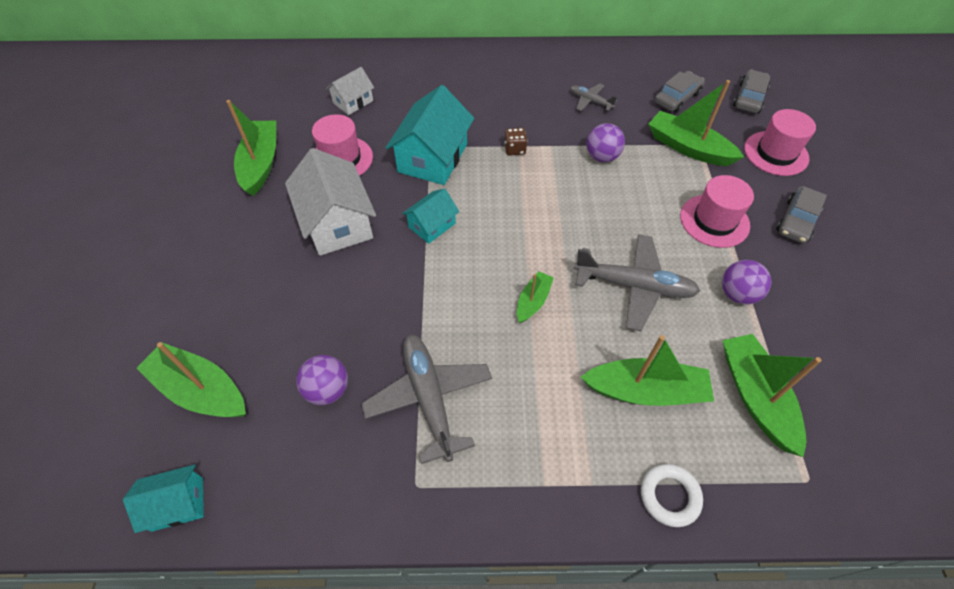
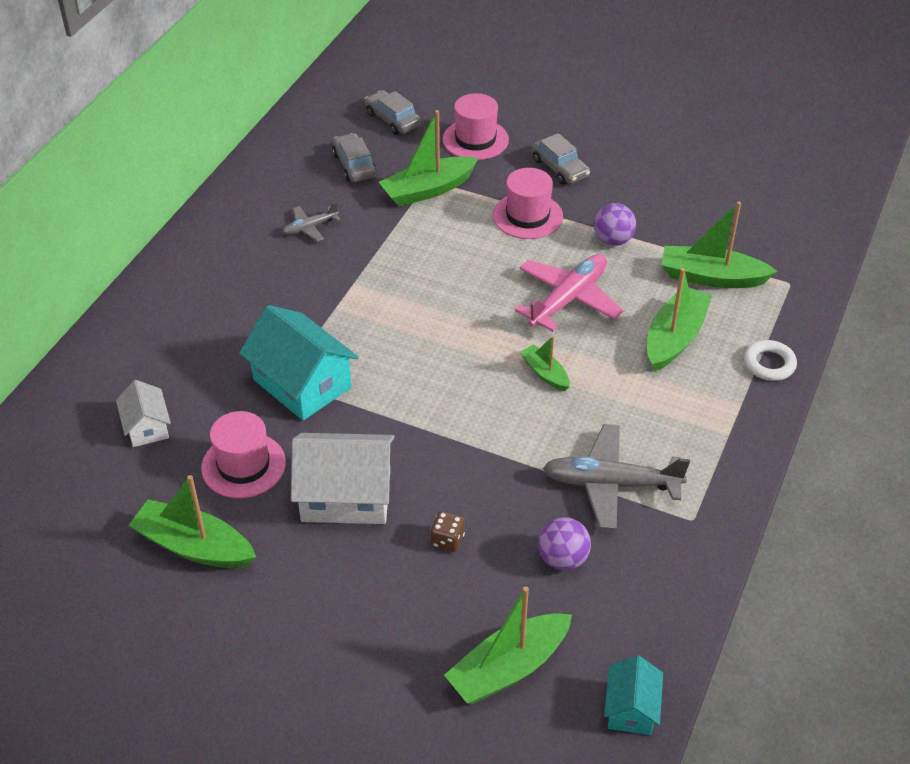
camera: 65 degrees left, 10 degrees down
turquoise house [402,188,459,244] -> none
brown dice [504,128,527,156] -> brown dice moved to [430,511,465,552]
grey plane [574,234,700,331] -> pink plane [514,254,623,332]
purple ball [586,123,625,162] -> none

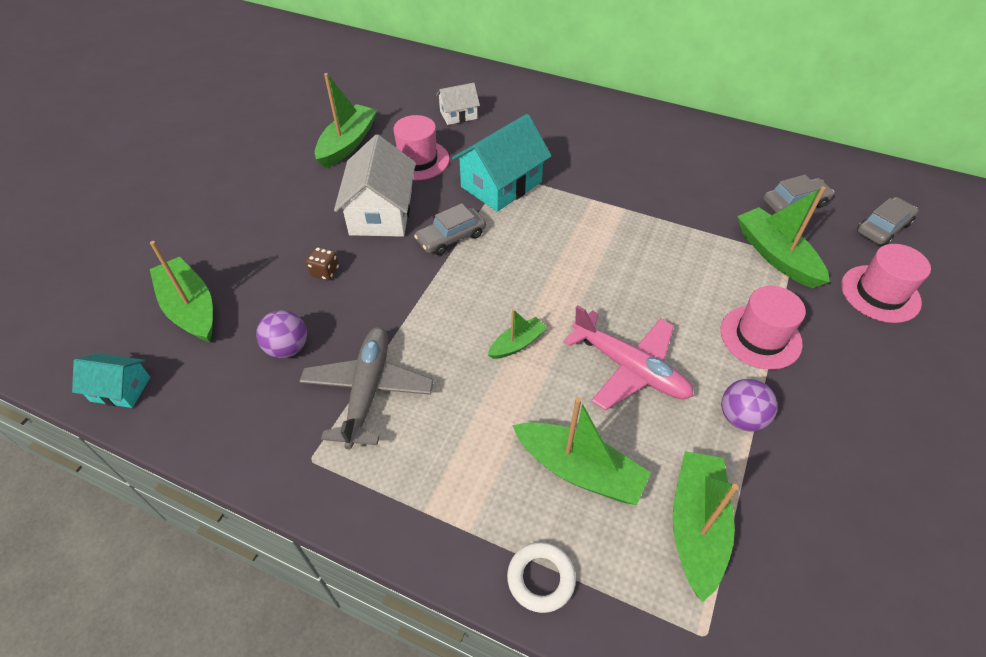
camera: 90 degrees right, 5 degrees up
grey plane [282,202,341,242] -> none
grey car [531,133,590,184] -> grey car moved to [414,203,486,255]

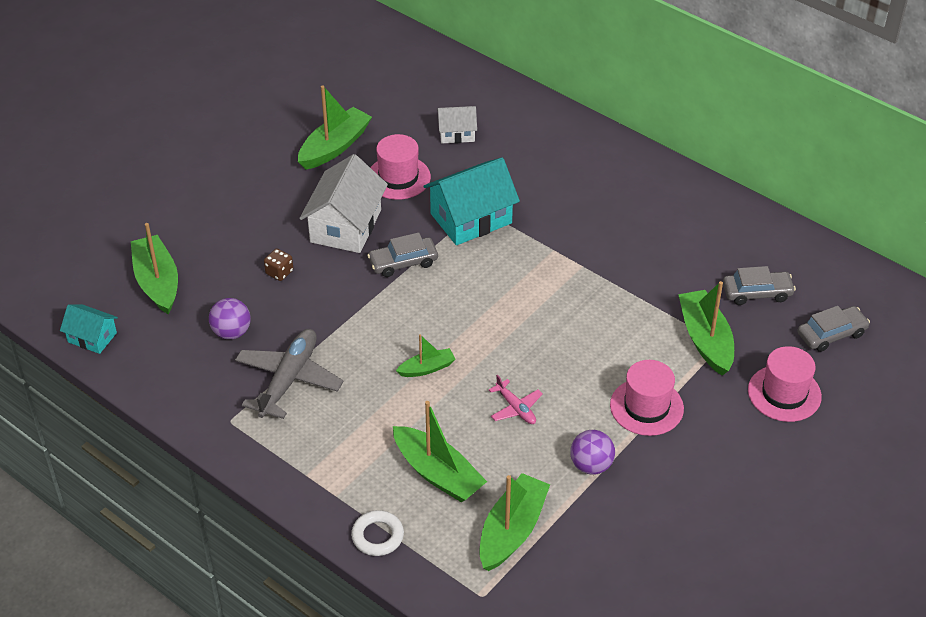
camera: 15 degrees right, 5 degrees down
pink plane [564,305,694,411] -> pink plane [489,374,543,424], size x0.52

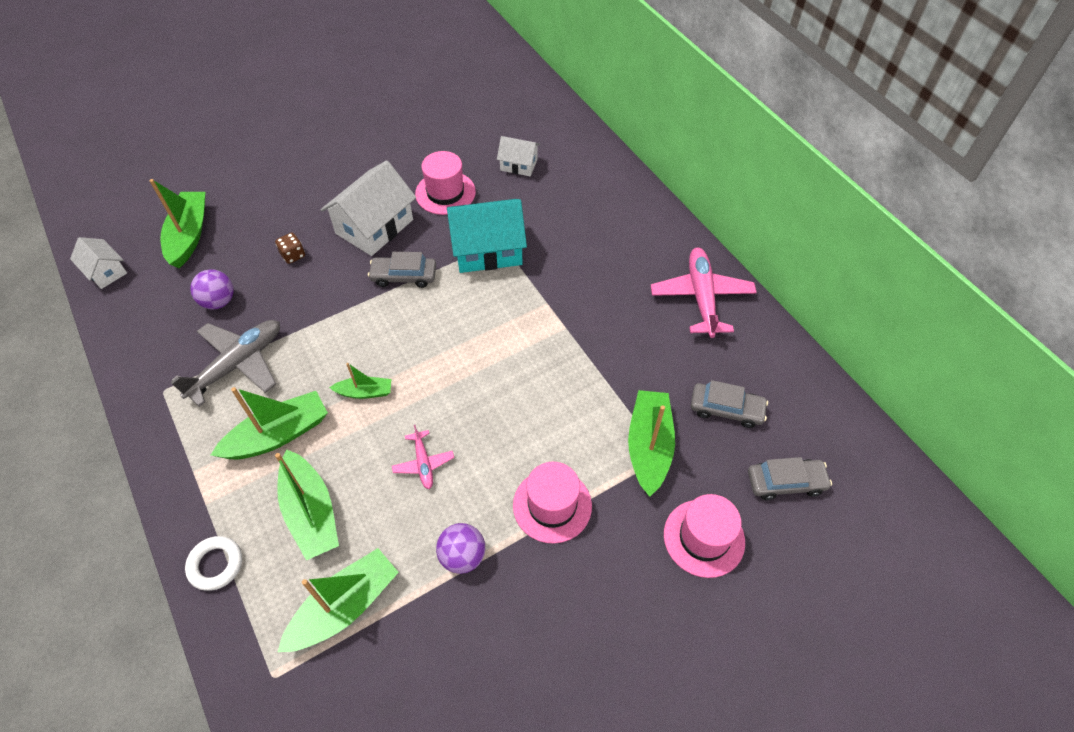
camera: 20 degrees right, 10 degrees up
turquoise house [60,304,118,354] -> white house [70,237,127,289]
green boat [298,85,372,170] -> green boat moved to [211,387,328,459]
none -> pink plane [651,247,757,338]

